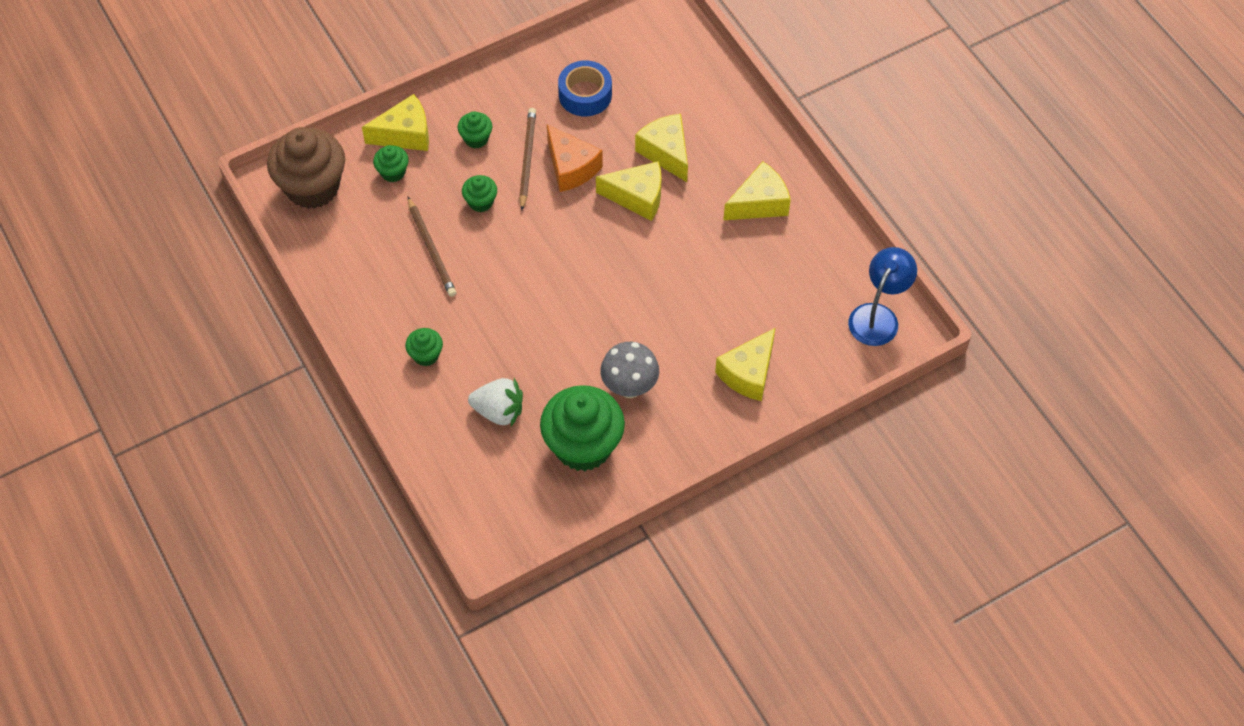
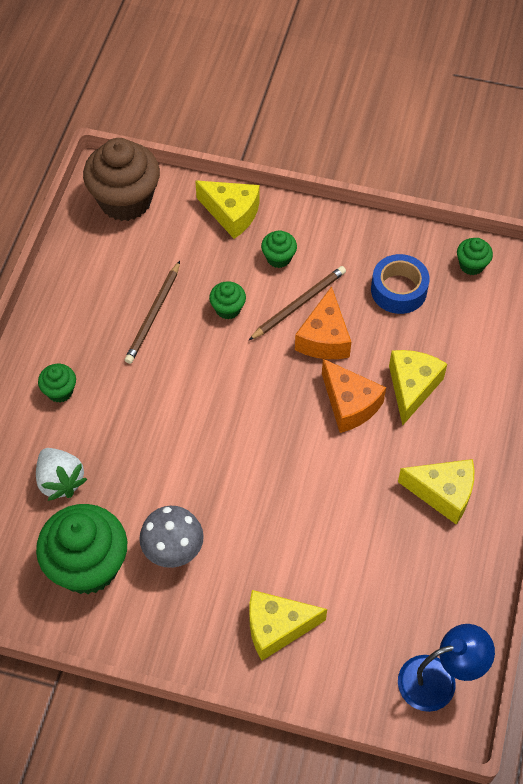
camera: 45 degrees right, 0 degrees up
green cupcake [373,145,409,182] -> green cupcake moved to [457,238,493,275]
yellow cheese [596,161,661,221] -> orange cheese [322,359,386,433]

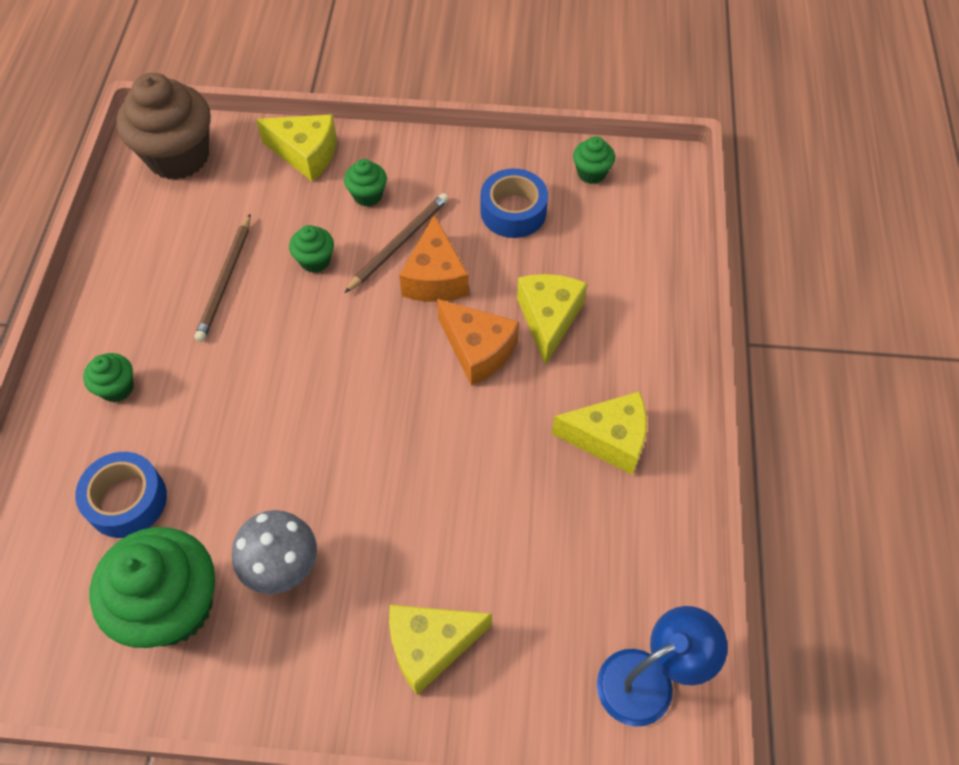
camera: 10 degrees left, 0 degrees up
white strawberry [36,448,87,501] -> blue tape [75,452,167,538]

